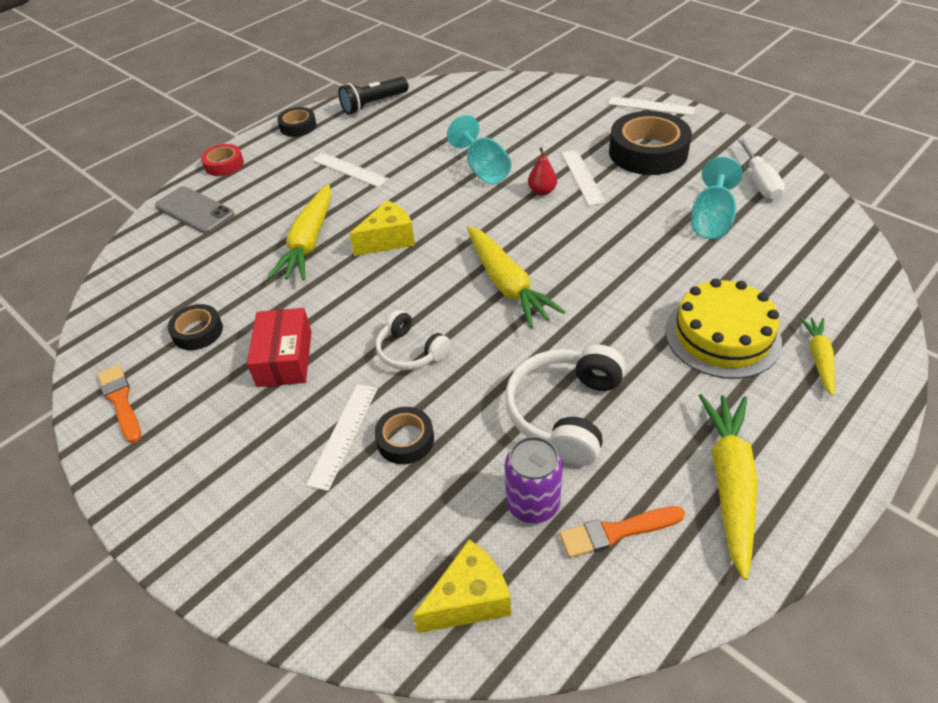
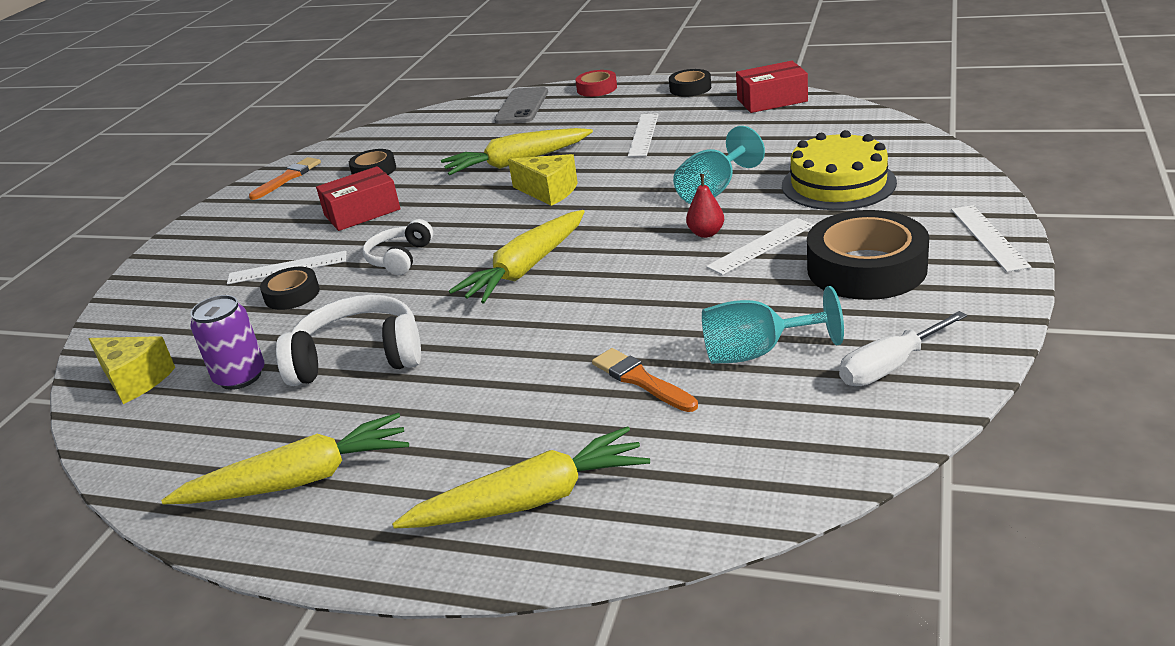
camera: 65 degrees right, 15 degrees down
black flashlight [338,76,409,115] -> red box [736,61,808,113]
orange brush [559,506,685,558] -> orange brush moved to [592,348,698,412]
yellow cake [665,278,782,379] -> yellow cake moved to [782,130,897,210]
yellow carrot [799,317,835,396] -> yellow carrot [392,426,650,529], size x1.77

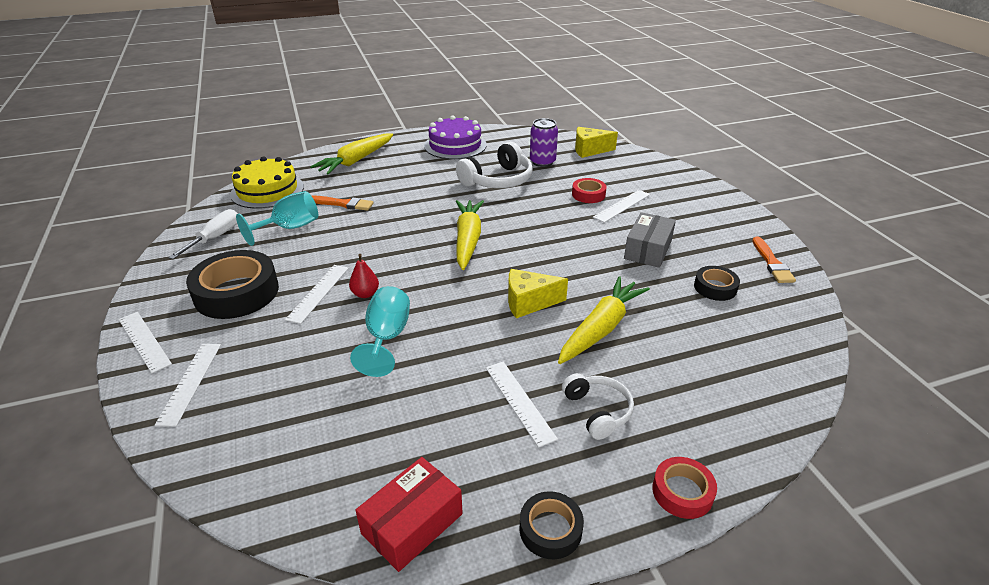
camera: 140 degrees right, 5 degrees up
yellow carrot [161,413,409,504] -> purple cake [424,115,487,159]
black tape [260,267,320,310] -> red tape [572,178,607,203]
red box [316,166,400,231] -> grey box [624,212,676,268]
white headphones [363,219,433,275] -> white headphones moved to [562,373,634,440]
grey phone [494,87,548,124] -> none
yellow cake [782,130,897,210] -> yellow cake moved to [230,156,304,209]
none -> white ruler [155,344,221,427]

